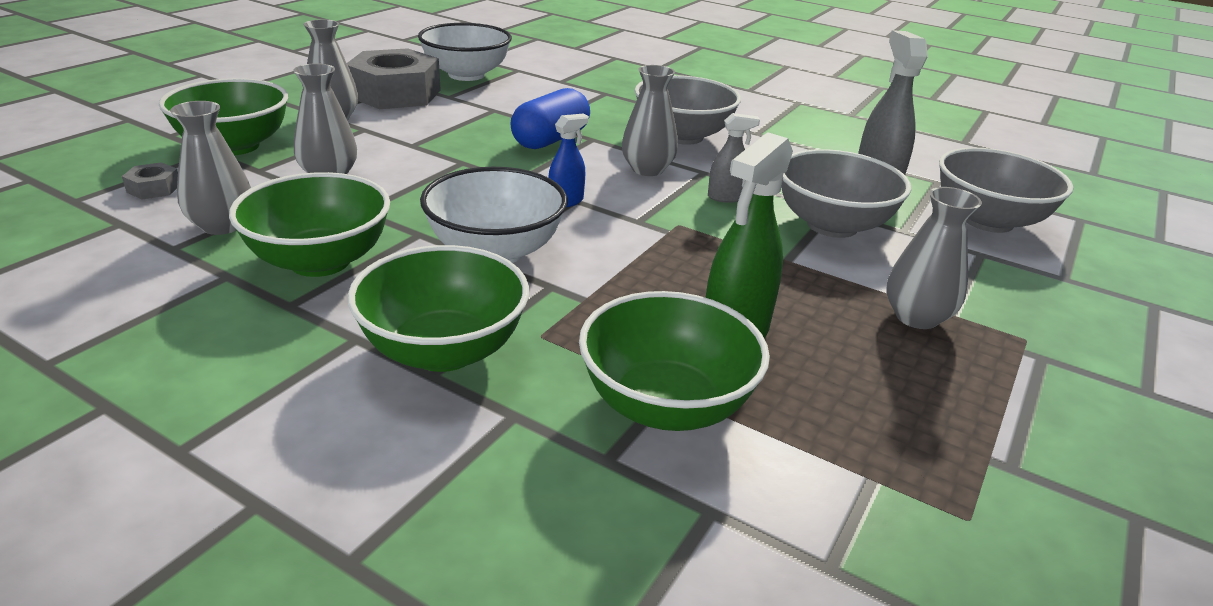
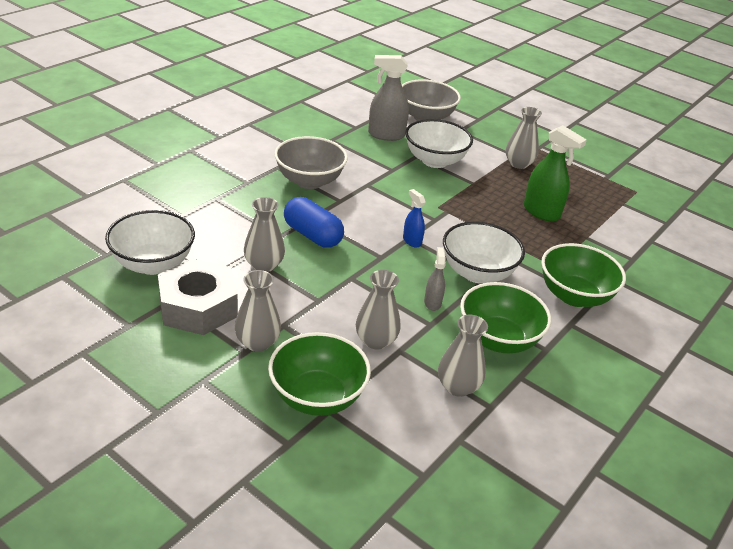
camera: 85 degrees left, 5 degrees up
grey nut [122,162,178,199] -> none
green bowl [579,291,770,431] -> none
grey vase [622,65,678,176] -> grey vase moved to [244,197,285,272]
grey spray bottle [708,113,760,203] -> grey spray bottle moved to [424,247,446,311]
grey bowl [781,149,911,238] -> white bowl [405,119,473,168]

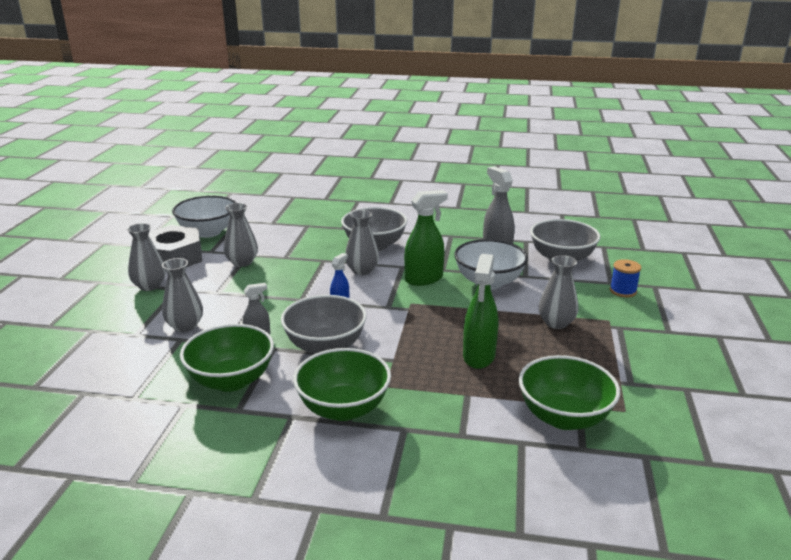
camera: 65 degrees right, 10 degrees down
green bowl [268,332,371,416] -> green bowl moved to [519,355,620,430]
blue capsule [284,197,344,248] -> none
grey vase [438,315,488,397] -> grey vase moved to [345,210,379,275]
white bowl [443,222,525,283] -> grey bowl [281,295,367,354]
none -> green spray bottle [404,190,448,286]
none -> blue spool [610,259,641,297]

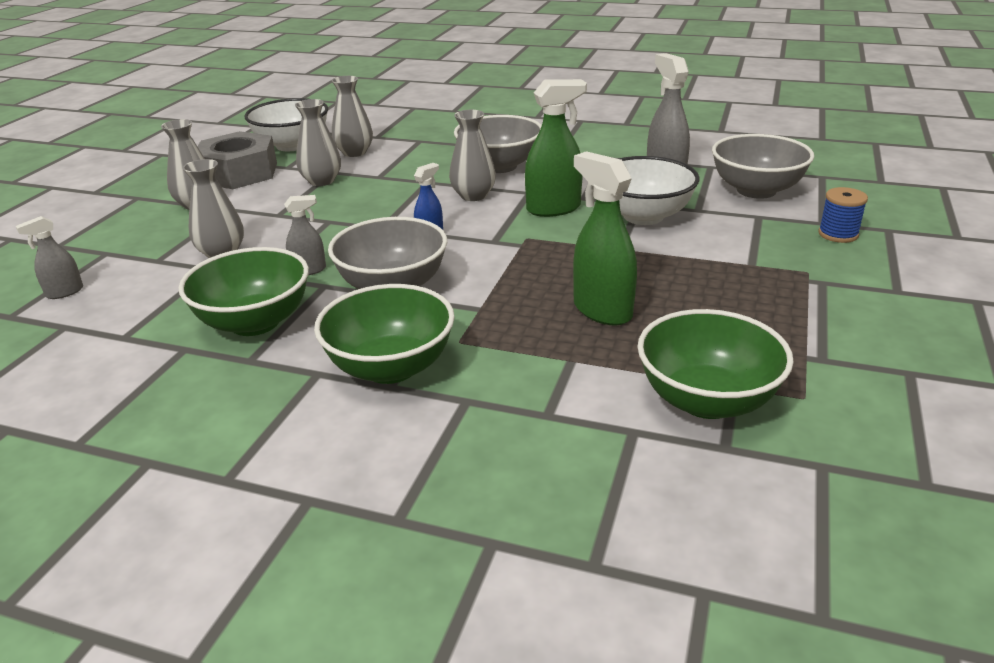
camera: 10 degrees right, 5 degrees up
green spray bottle [463,254,498,369] -> green spray bottle turned 120 degrees clockwise [573,151,637,325]
grey vase [539,255,578,329] -> grey vase moved to [332,76,373,157]
none -> grey spray bottle [16,216,83,299]

